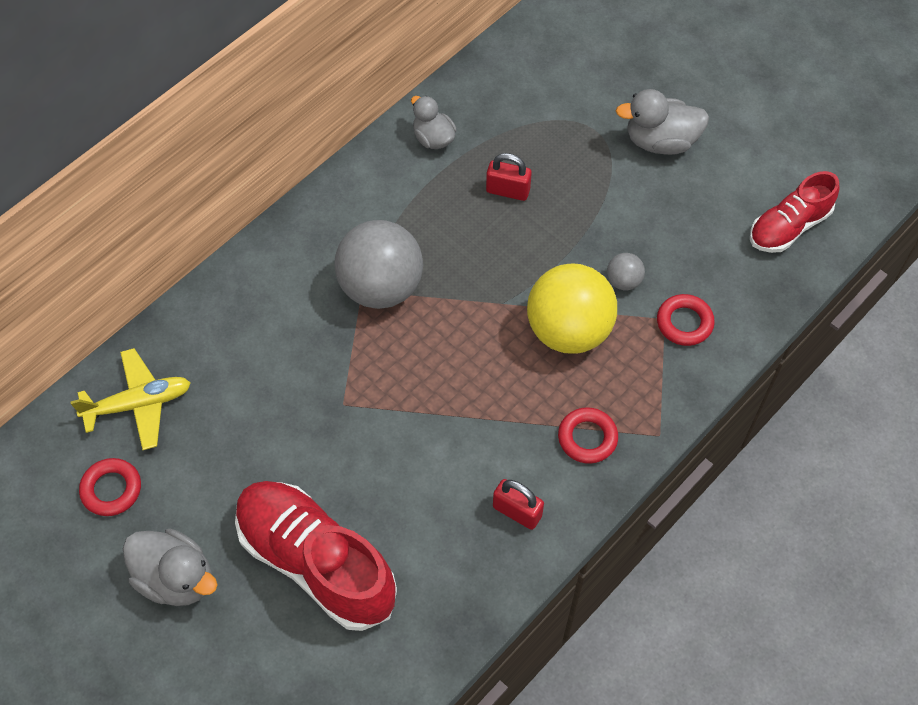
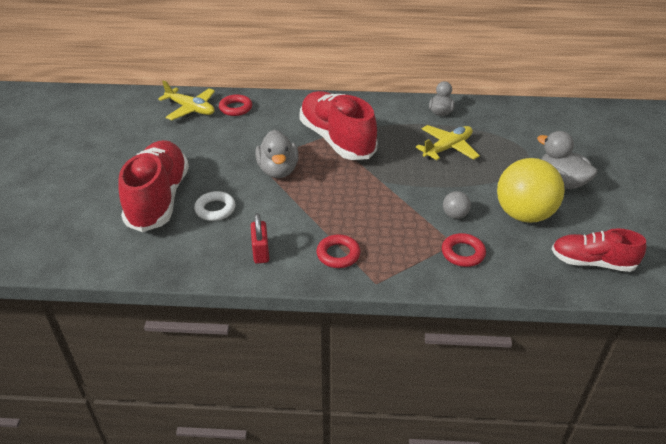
camera: 50 degrees right, 20 degrees down
red ring [79,458,141,516] -> red ring moved to [219,94,252,116]
grey duck [123,529,218,606] -> grey duck moved to [255,130,299,178]
grey ball [334,220,423,309] -> red shoe [299,91,377,160]
red padlock [486,153,532,201] -> yellow plane [416,125,480,160]
yellow ball [527,263,617,354] -> yellow ball moved to [497,158,565,223]
none -> white ring [194,191,235,221]

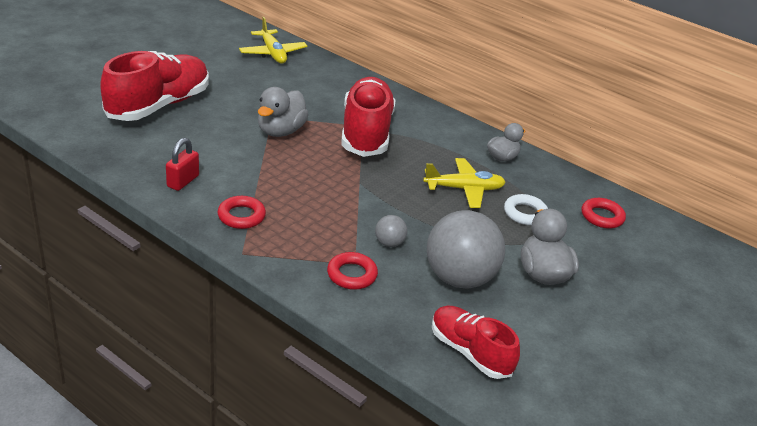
camera: 30 degrees right, 5 degrees down
white ring [194,191,235,221] -> white ring moved to [504,194,548,225]
red ring [219,94,252,116] -> red ring moved to [582,198,626,229]
yellow ball [497,158,565,223] -> grey ball [427,210,505,289]

